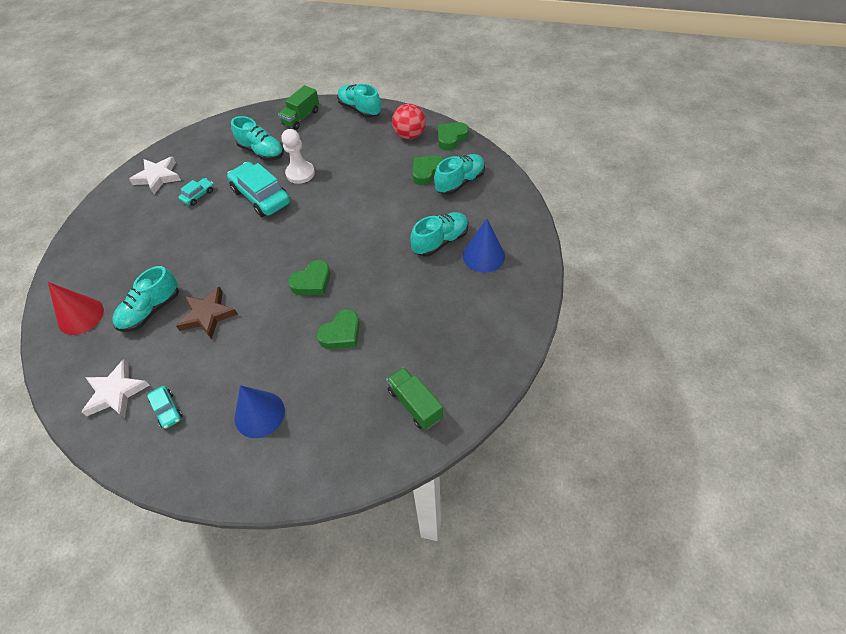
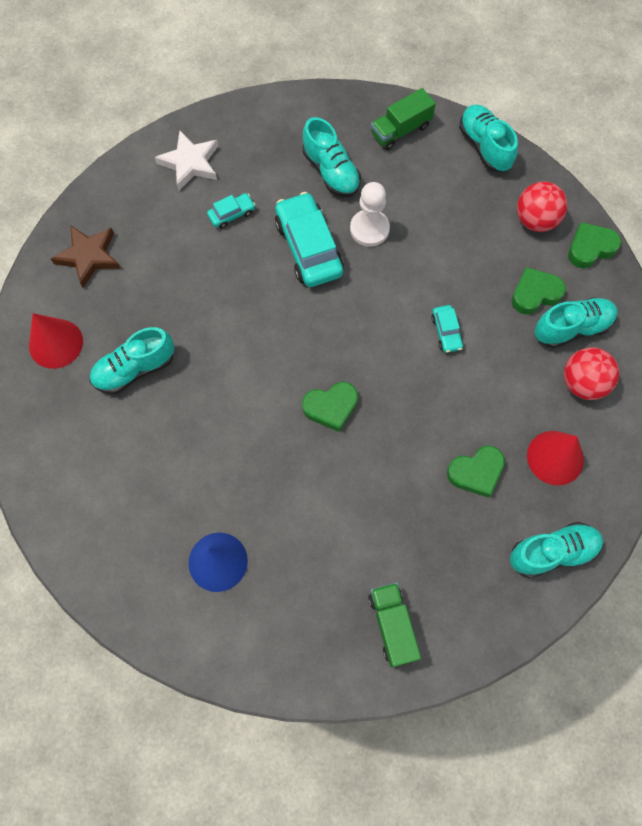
camera: 20 degrees right, 15 degrees up
white star [81,359,150,418] -> none
turquoise car [147,386,183,429] -> turquoise car moved to [431,305,463,353]
brown star [176,286,238,340] -> brown star moved to [51,225,121,288]
green heart [316,309,360,349] -> green heart moved to [447,445,505,498]
turquoise shoe [410,212,469,257] -> turquoise shoe moved to [510,522,603,578]
blue cone [463,219,505,273] -> red cone [527,431,584,485]
none -> red ball [564,347,619,400]

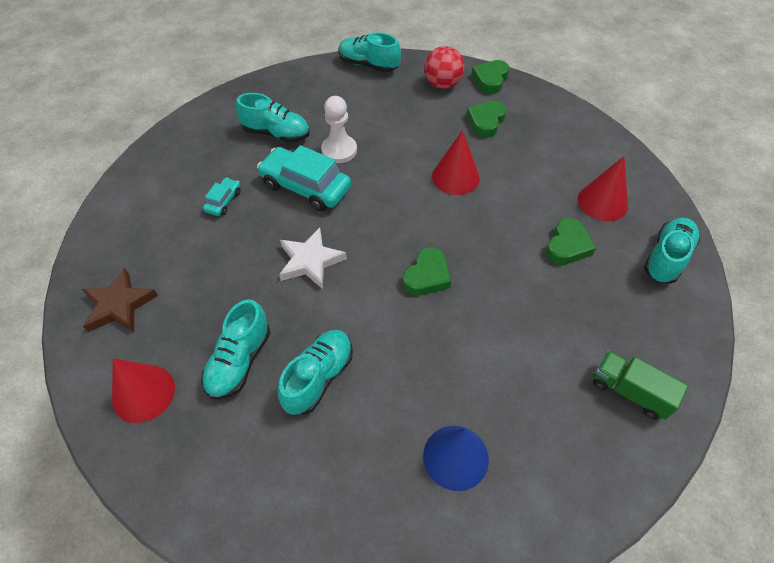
camera: 40 degrees left, 15 degrees down
white star [155,131,218,191] -> white star moved to [279,228,347,289]
green truck [371,88,436,150] -> none
turquoise car [431,305,463,353] -> red cone [432,130,480,195]
turquoise shoe [534,297,618,348] -> turquoise shoe moved to [278,330,353,415]
red ball [564,347,619,400] -> none

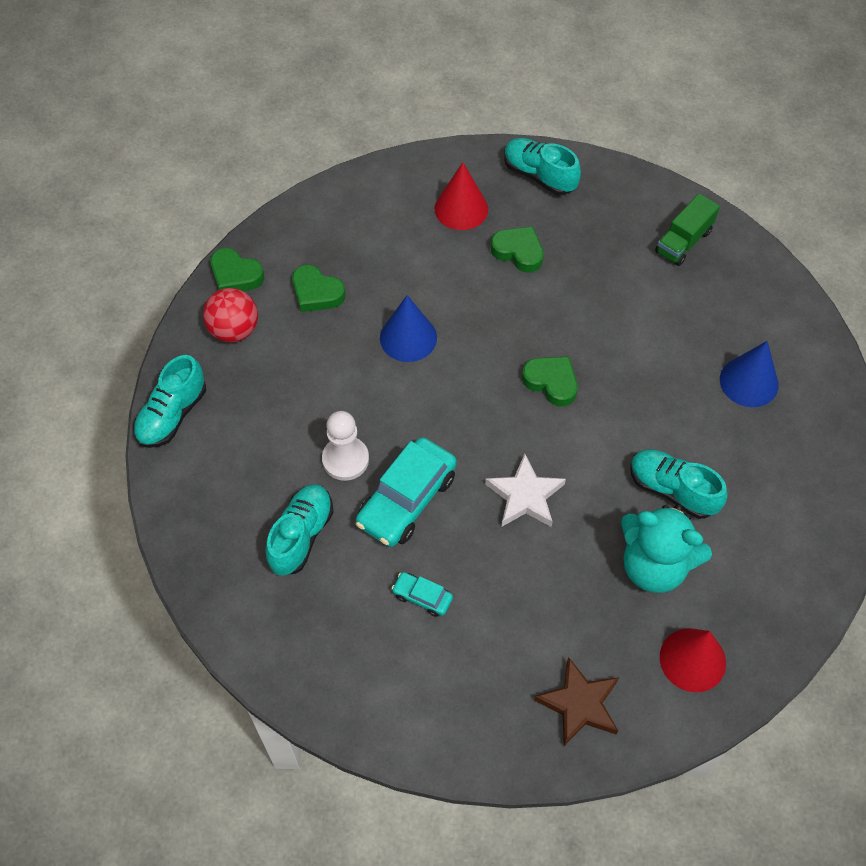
camera: 85 degrees left, 5 degrees up
turquoise shoe [201,299,270,400] -> turquoise teddy bear [621,504,712,593]
red cone [432,130,480,195] -> blue cone [380,295,437,362]

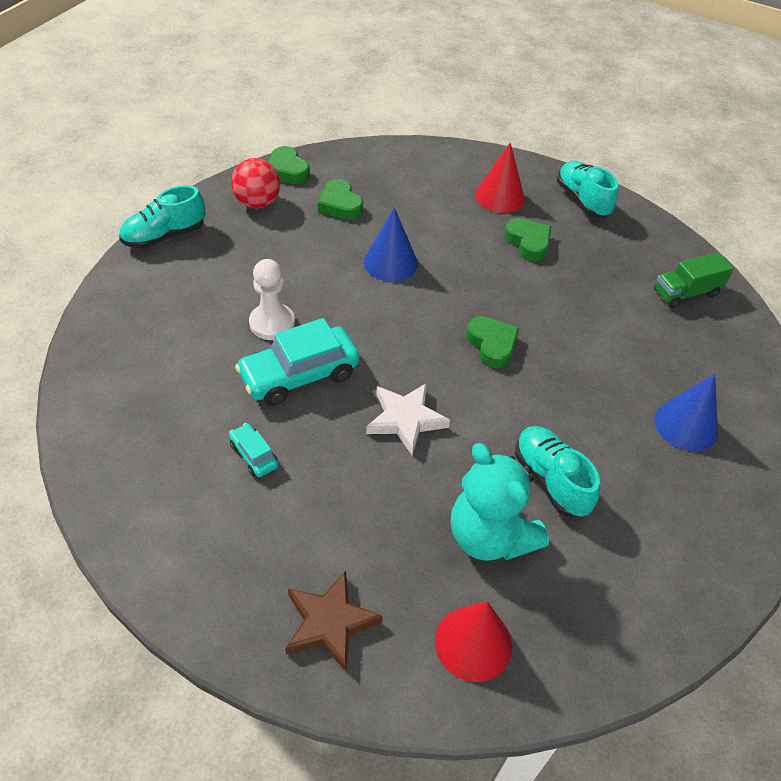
camera: 25 degrees right, 10 degrees down
turquoise shoe [265,484,334,576] -> none

